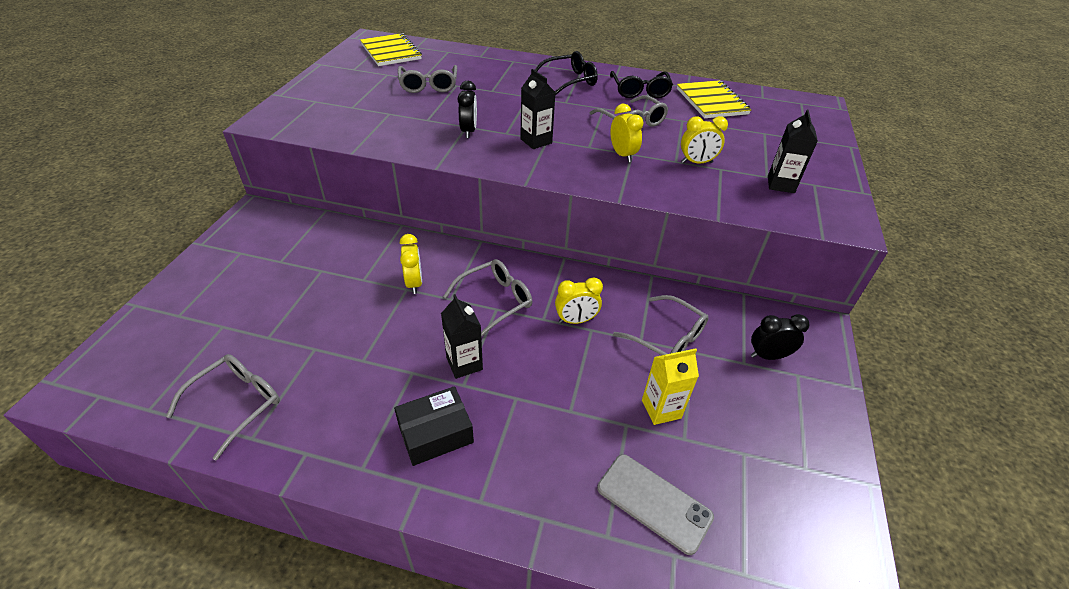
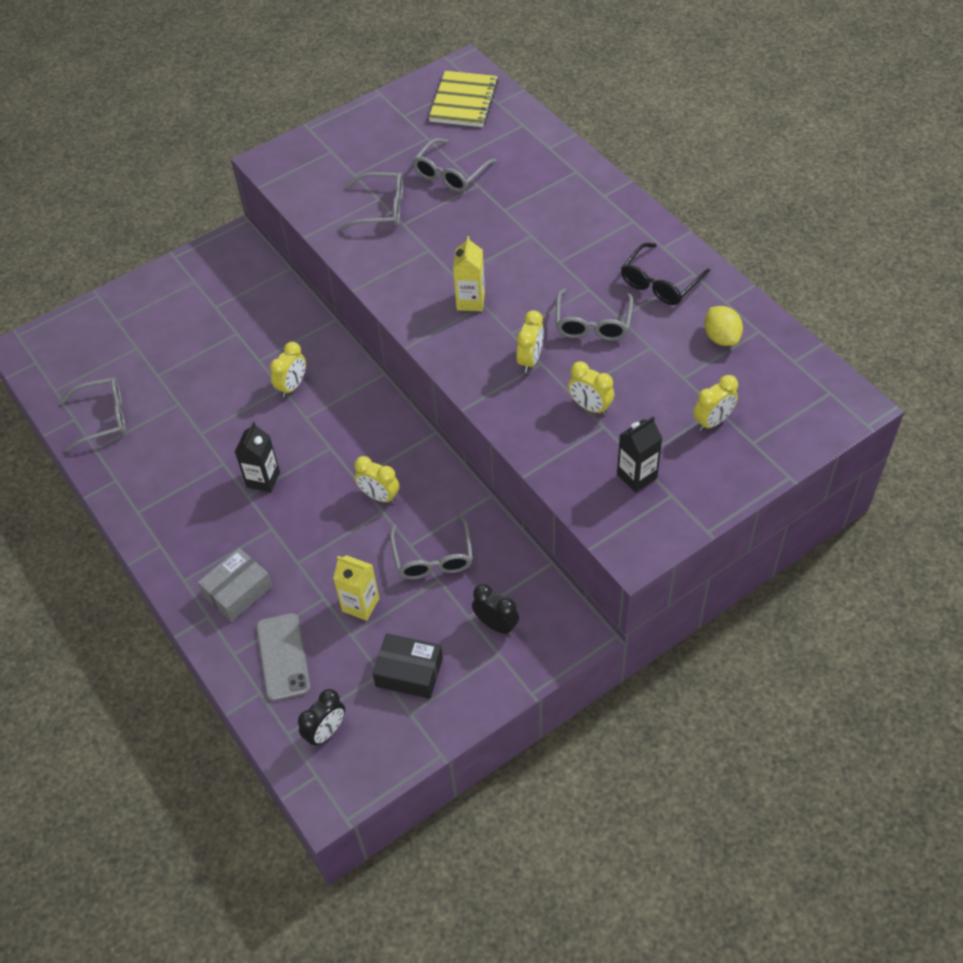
camera: 45 degrees right, 10 degrees up
black box [394,386,474,466] -> black box moved to [373,633,443,699]
grey glasses [443,259,532,337] -> grey glasses moved to [339,172,403,230]
black clock [458,81,477,138] -> black clock moved to [298,689,345,747]
black carton [520,69,555,149] -> yellow carton [453,236,485,311]
black glasses [535,51,598,95] -> none
yellow notebook [677,80,751,118] -> yellow lemon [704,306,743,346]
none -> grey box [198,548,273,622]
none -> yellow clock [693,375,738,431]

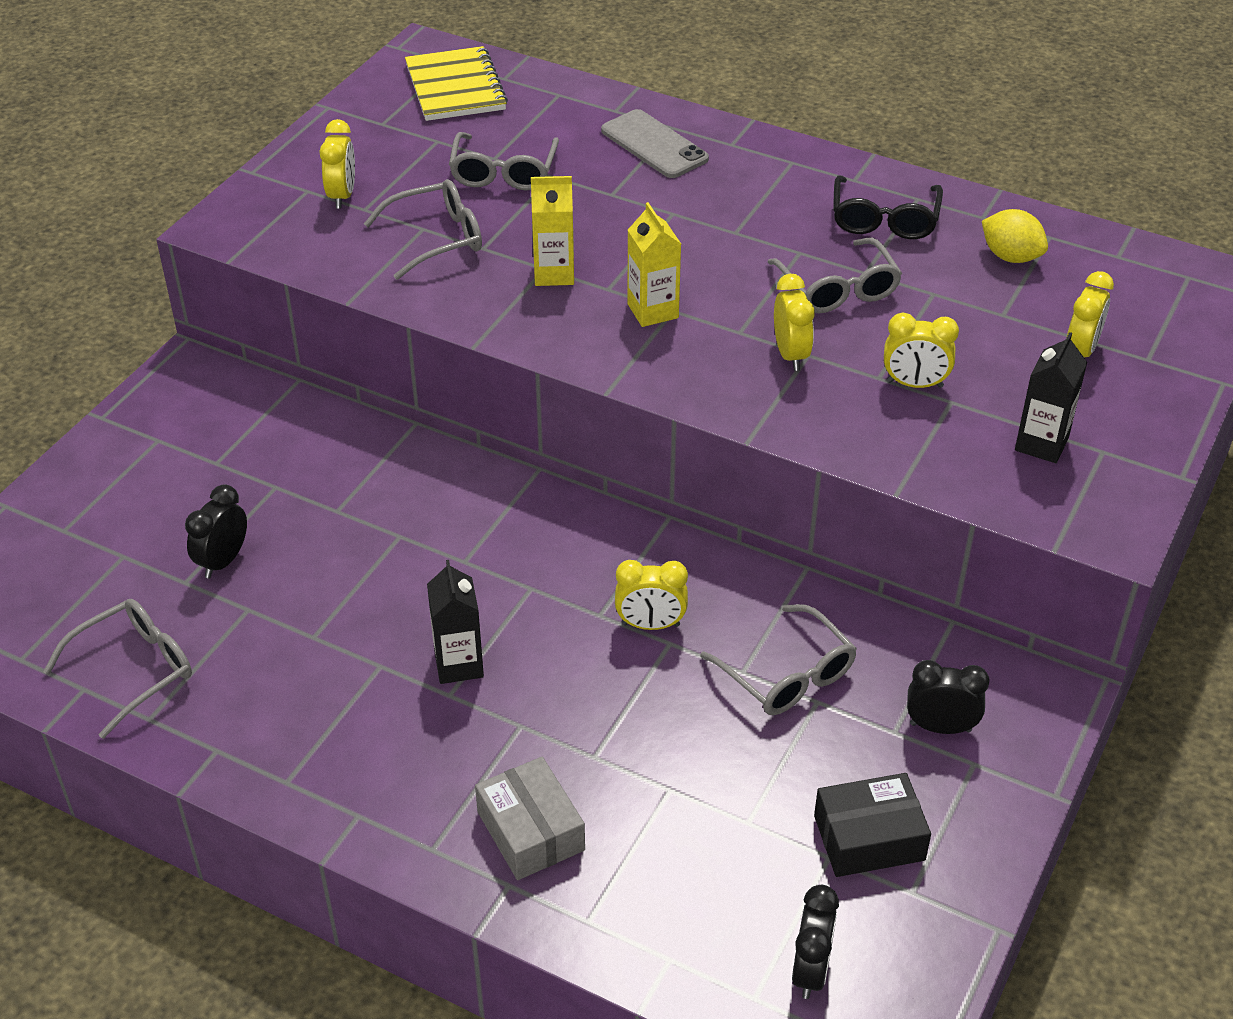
camera: 30 degrees left, 10 degrees down
grey box [198,548,273,622] -> grey box turned 45 degrees counterclockwise [475,757,585,880]
grey phone [256,613,311,701] -> grey phone moved to [601,109,709,178]
yellow clock [270,342,306,397] -> yellow clock moved to [320,119,355,209]
yellow carton [333,555,379,621] -> yellow carton moved to [531,176,574,286]
none -> black clock [185,484,247,579]

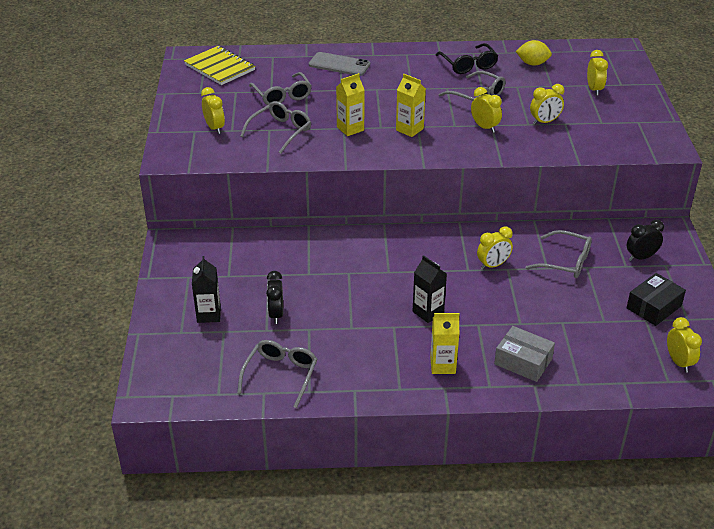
camera: 30 degrees left, 5 degrees down
black clock [792,885,839,999] -> yellow clock [667,317,702,373]
black carton [1015,332,1087,463] -> black carton moved to [192,256,221,323]
none -> yellow carton [430,313,459,374]

